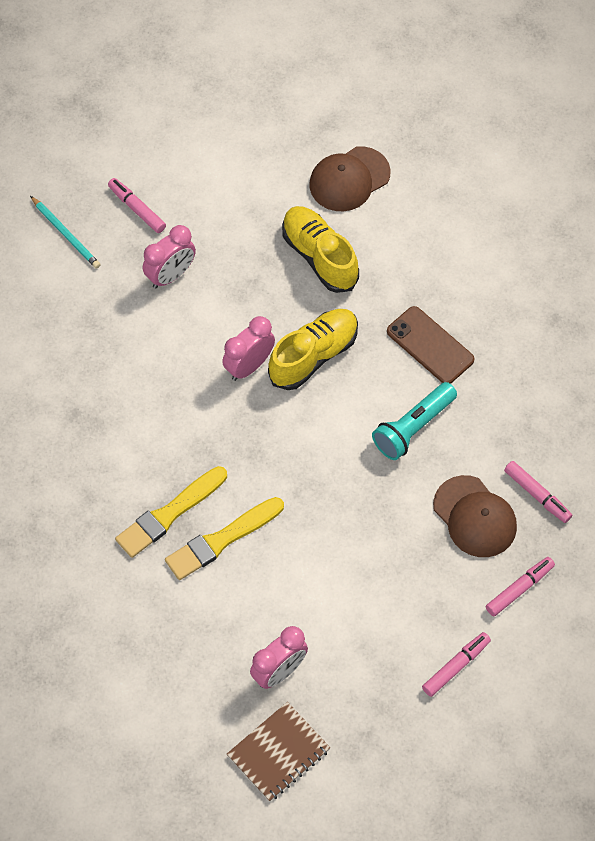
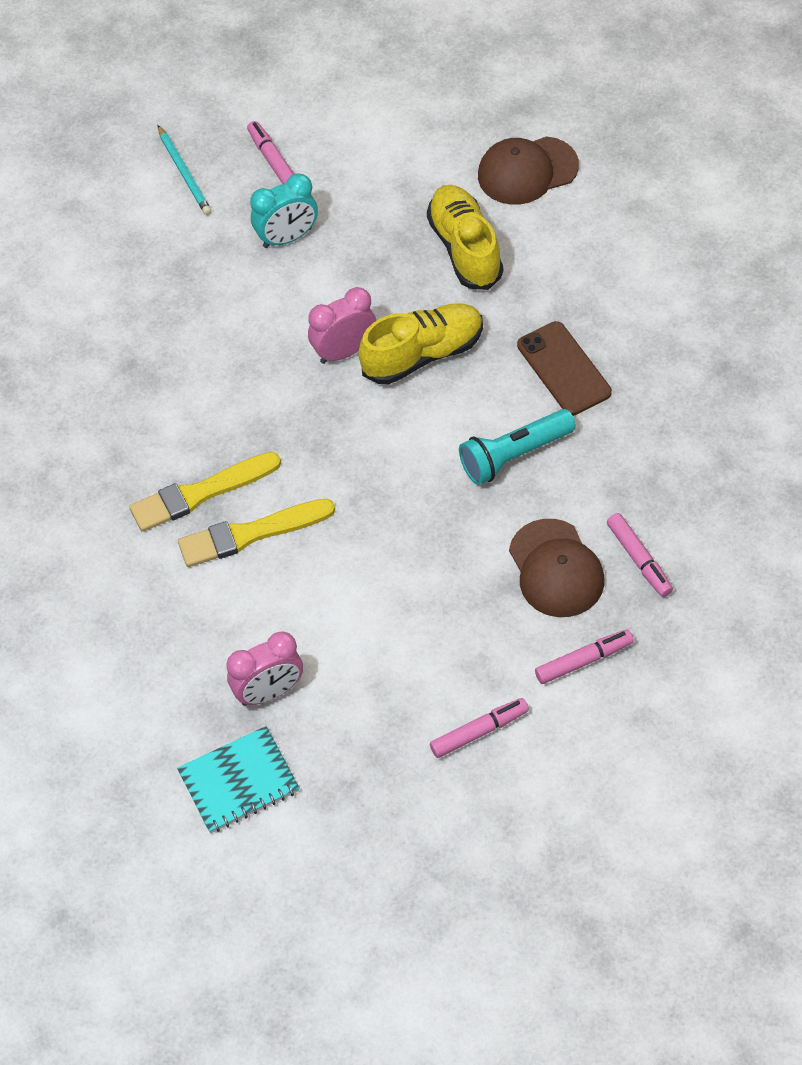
camera: 20 degrees right, 5 degrees down
pink clock [143,225,196,288] -> turquoise clock [250,173,318,248]
brown notebook [227,702,330,802] -> turquoise notebook [177,726,300,833]

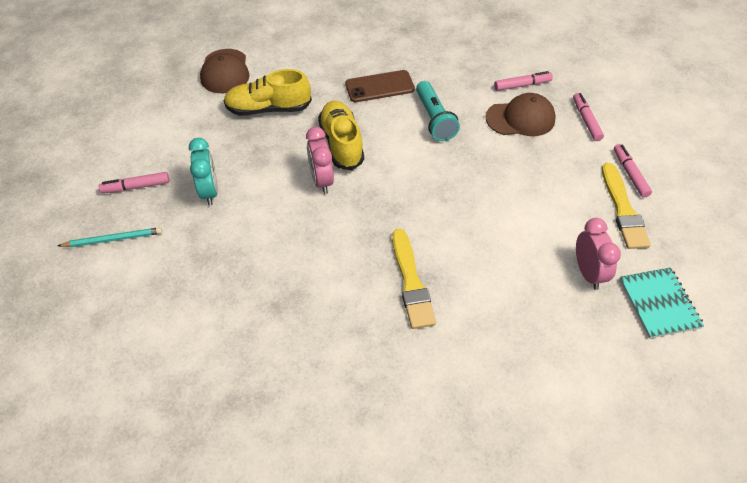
camera: 80 degrees left, 5 degrees down
yellow brush [178,498,335,567] -> yellow brush moved to [602,163,651,249]

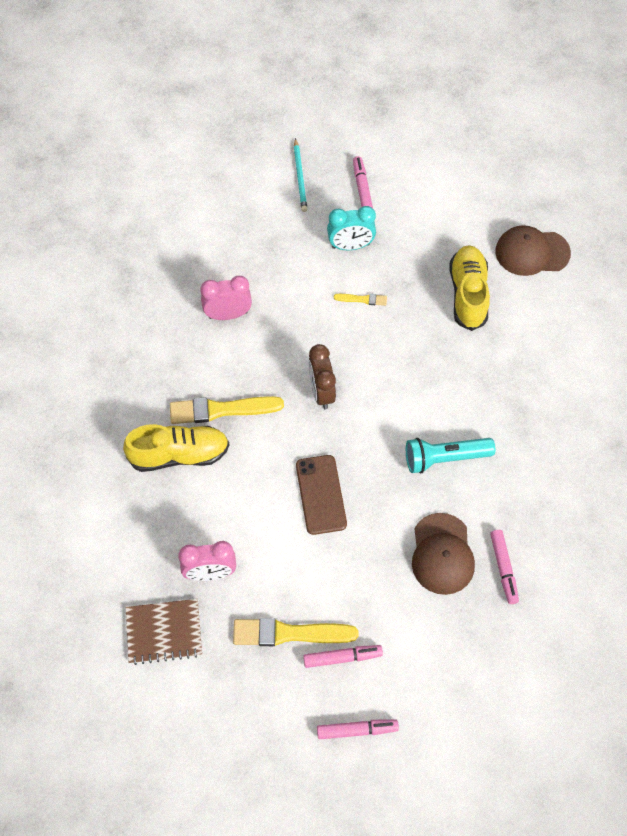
camera: 95 degrees right, 10 degrees up
pink clock [306,127,334,194] -> pink clock moved to [200,276,252,320]
yellow shoe [318,101,364,170] -> yellow shoe moved to [123,424,229,472]
brown phone [345,70,415,102] -> brown phone moved to [296,455,347,535]
pink marker [573,93,604,141] -> pink marker moved to [317,719,399,739]
turquoise notebook [619,267,704,339] -> brown notebook [126,599,202,665]
none -> brown clock [308,344,336,409]
none -> yellow brush [334,294,387,306]

